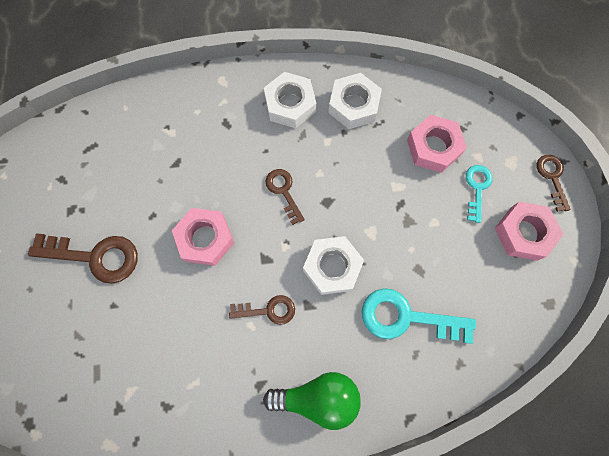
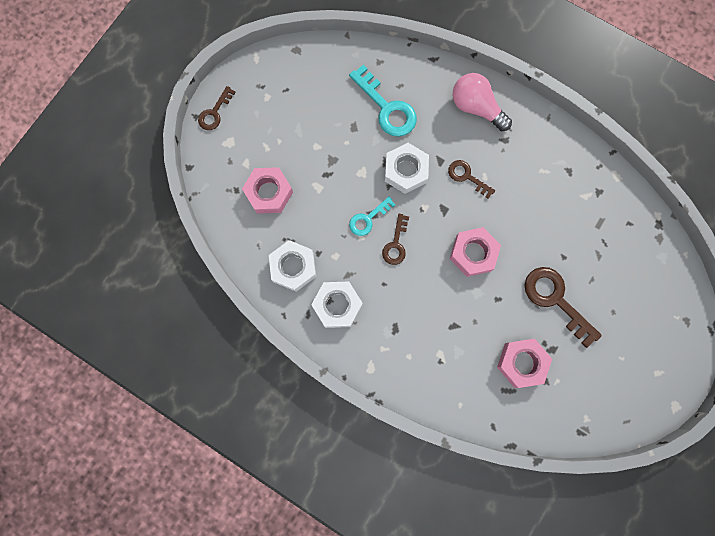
camera: 140 degrees left, 5 degrees up
green light bulb [263,372,361,430] -> pink light bulb [453,73,512,131]
turquoise key [466,165,492,223] -> turquoise key moved to [349,196,396,236]
pink nut [495,202,564,261] -> pink nut moved to [497,339,552,388]

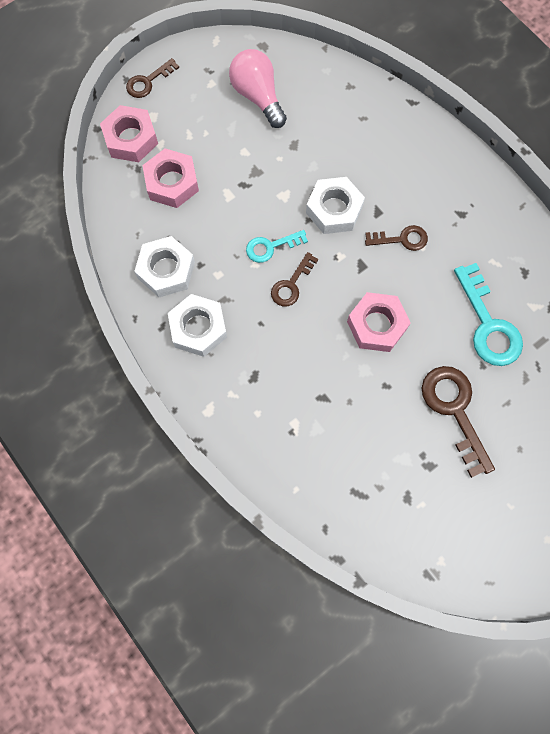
camera: 20 degrees right, 5 degrees down
turquoise key [349,65,417,137] -> turquoise key moved to [454,263,523,366]
brown key [448,160,495,199] -> brown key turned 120 degrees clockwise [365,225,428,251]
pink light bulb [453,73,512,131] -> pink light bulb moved to [229,49,287,128]
pink nut [497,339,552,388] -> pink nut moved to [100,105,158,162]

